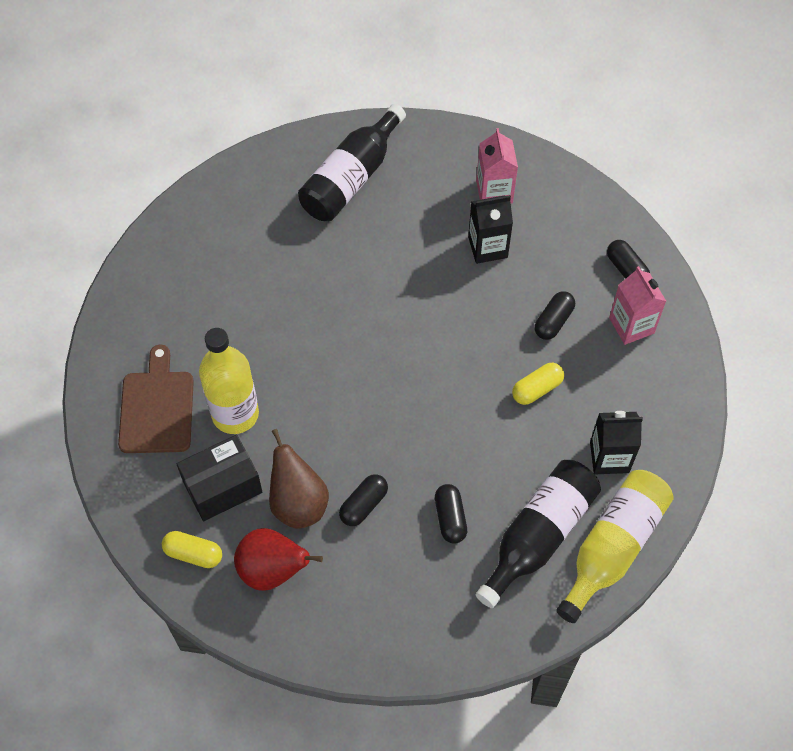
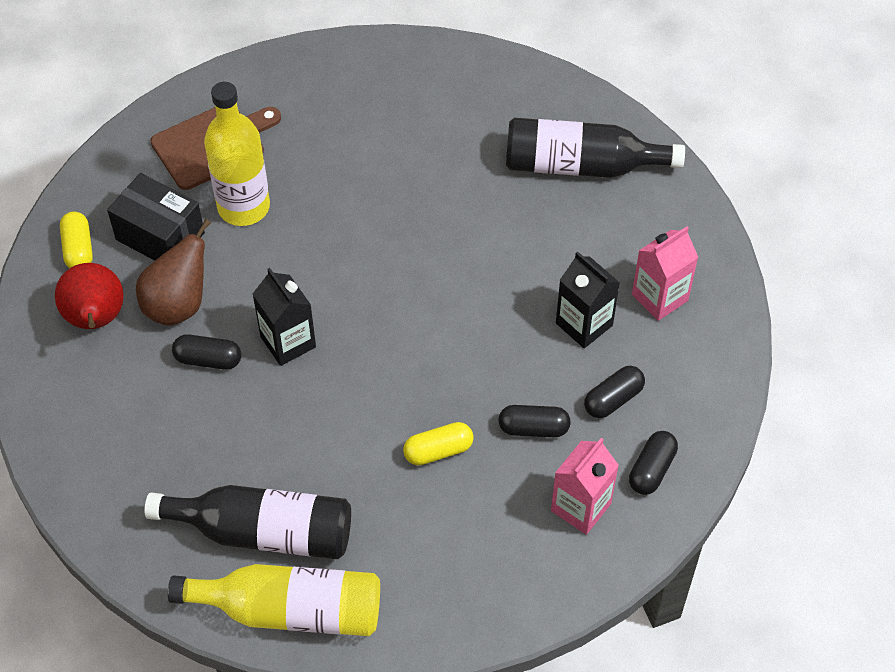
camera: 60 degrees right, 5 degrees down
black capsule [435,484,467,544] -> black capsule moved to [584,366,645,418]
yellow capsule [512,363,564,405] -> yellow capsule turned 45 degrees counterclockwise [403,422,474,465]
black carton [590,411,643,474] -> black carton moved to [253,268,316,366]

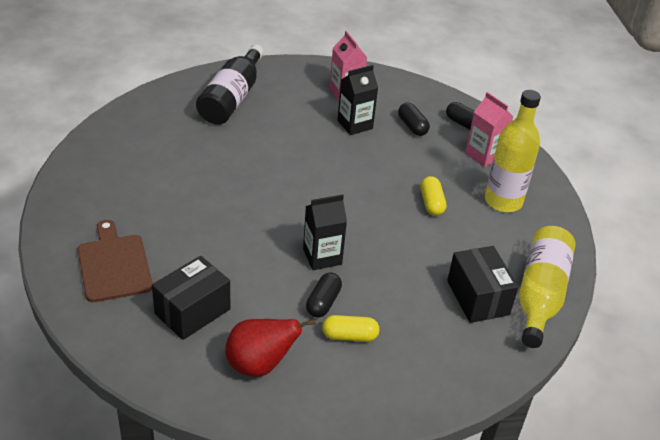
camera: 80 degrees left, 15 degrees down
yellow capsule [60,211,93,268] -> yellow capsule moved to [322,315,379,342]
brown pear [136,219,211,326] -> none
black bottle [144,485,351,559] -> black box [447,246,518,323]
yellow bottle [204,82,270,226] -> yellow bottle moved to [485,90,541,212]
black capsule [498,405,571,437] -> none

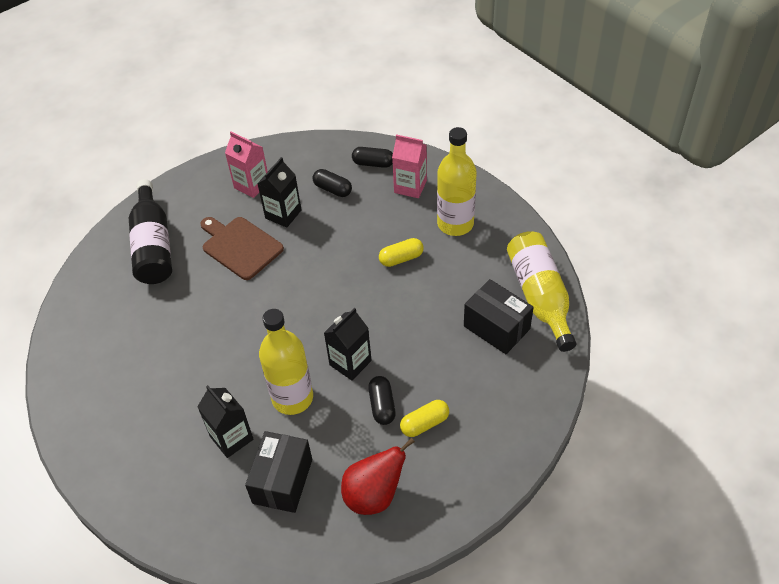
camera: 25 degrees left, 10 degrees up
brown cutting board [78,220,153,302] -> brown cutting board moved to [200,217,284,280]
yellow capsule [420,176,446,216] -> yellow capsule turned 75 degrees counterclockwise [379,238,424,267]
none -> black carton [197,385,254,458]
none -> yellow bottle [259,309,313,415]

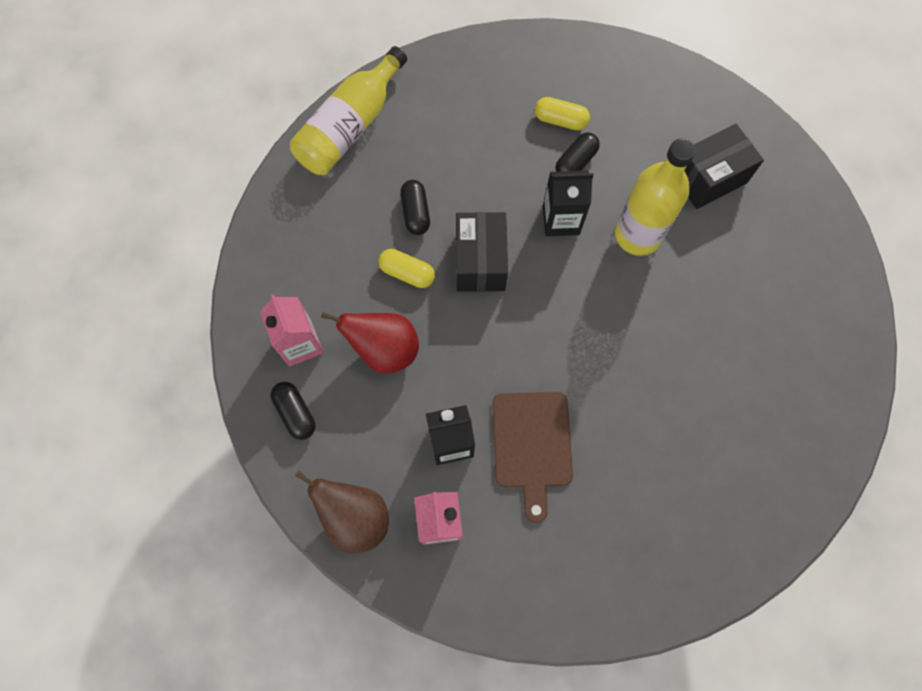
camera: 135 degrees left, 20 degrees up
black bottle [129,179,172,284] -> none
black carton [197,385,254,458] -> none
black capsule [312,169,352,197] -> black capsule moved to [400,180,430,235]
red pear [341,438,415,515] -> red pear moved to [321,312,419,373]
yellow bottle [437,127,477,236] -> none
black box [464,279,534,354] -> black box moved to [456,212,508,292]
none -> brown pear [295,471,389,553]

